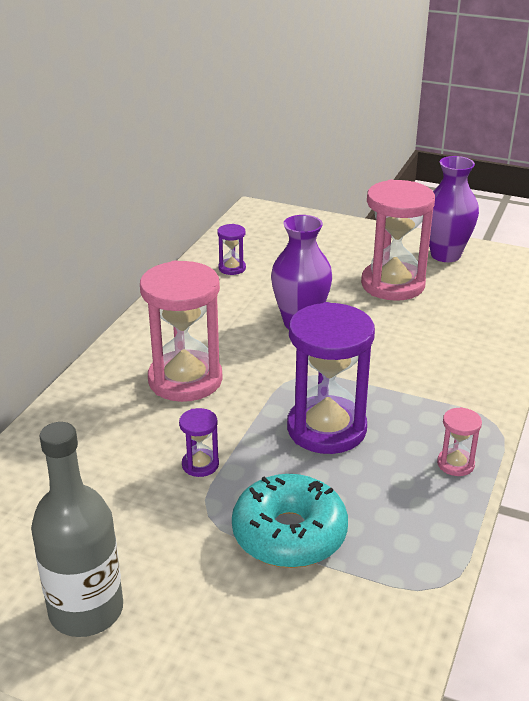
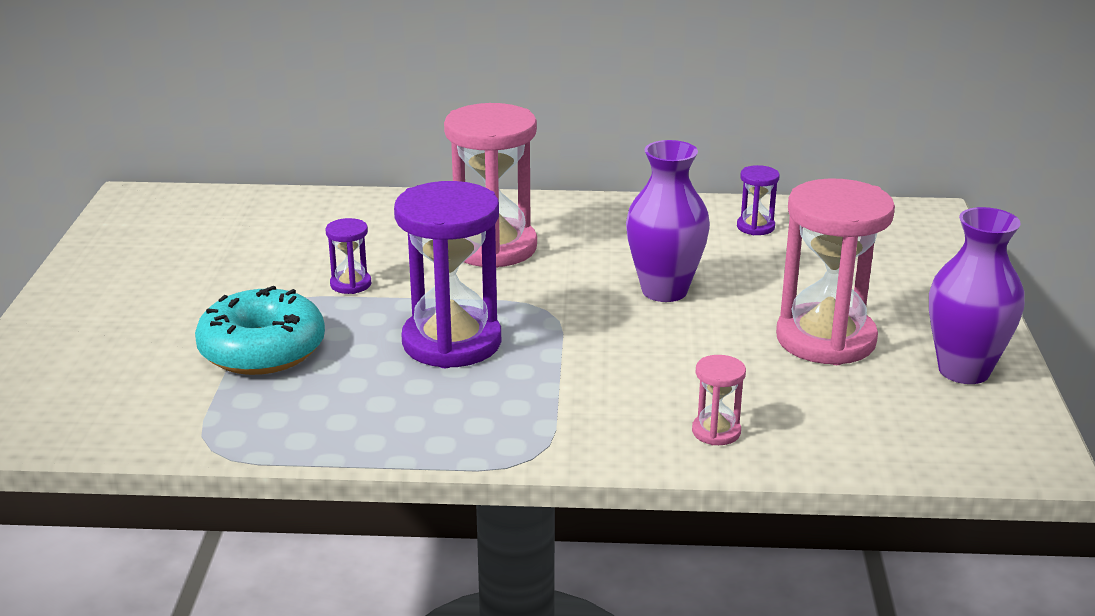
camera: 70 degrees right, 5 degrees down
grey bottle [31,422,123,637] -> none
pink hourglass [437,407,482,476] -> pink hourglass moved to [692,355,746,445]

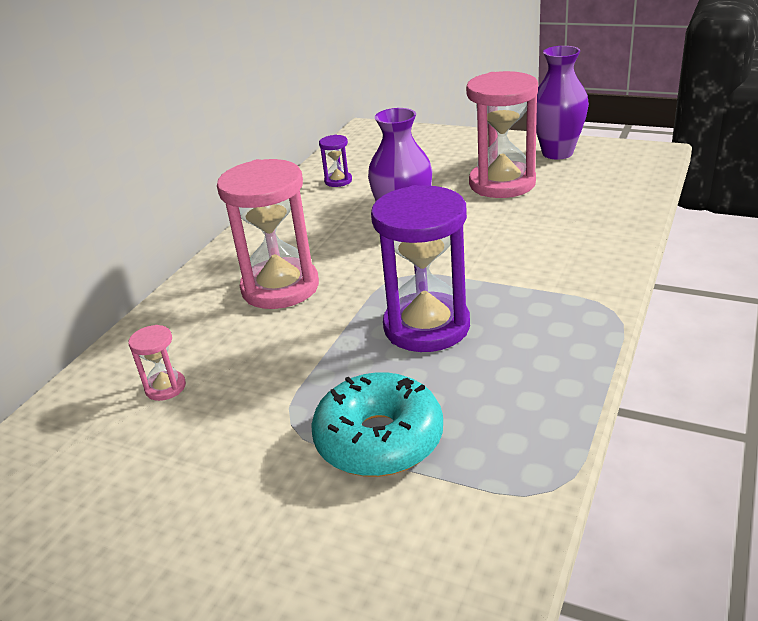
camera: 65 degrees left, 5 degrees up
purple hourglass [326,218,371,294] -> none
pink hourglass [692,355,746,445] -> pink hourglass moved to [129,325,186,401]

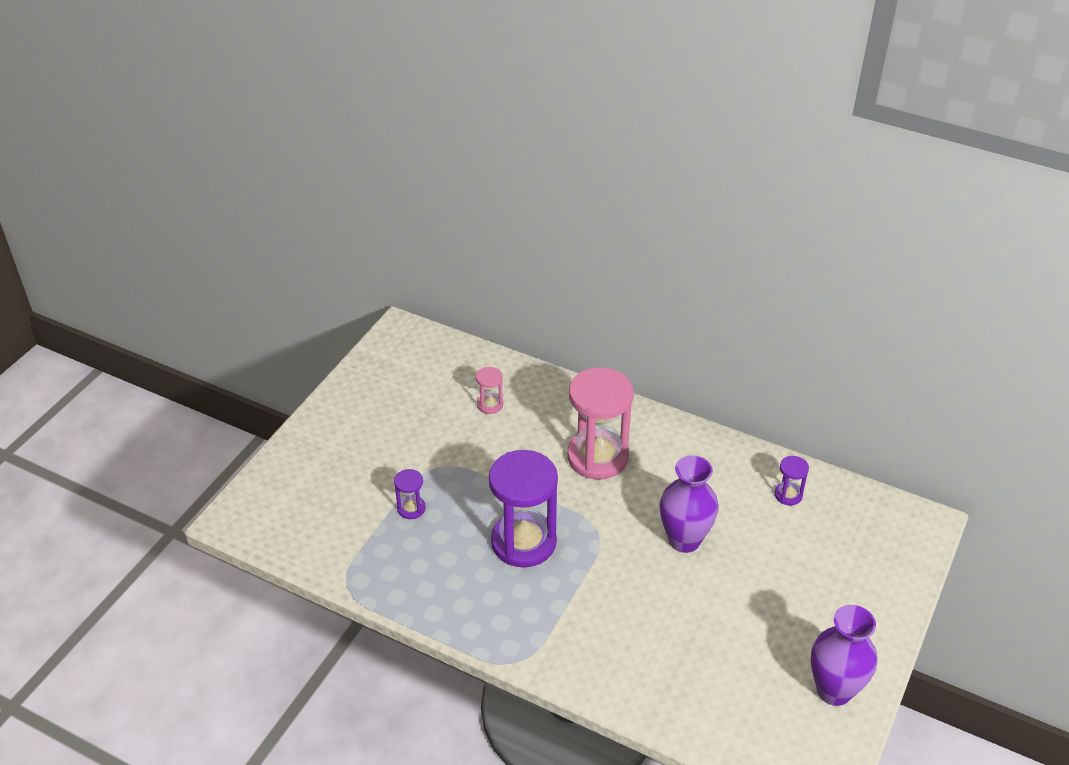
camera: 90 degrees right, 10 degrees up
turquoise donut [311,372,443,477] -> purple hourglass [394,469,426,519]
pink hourglass [466,71,538,198] -> none

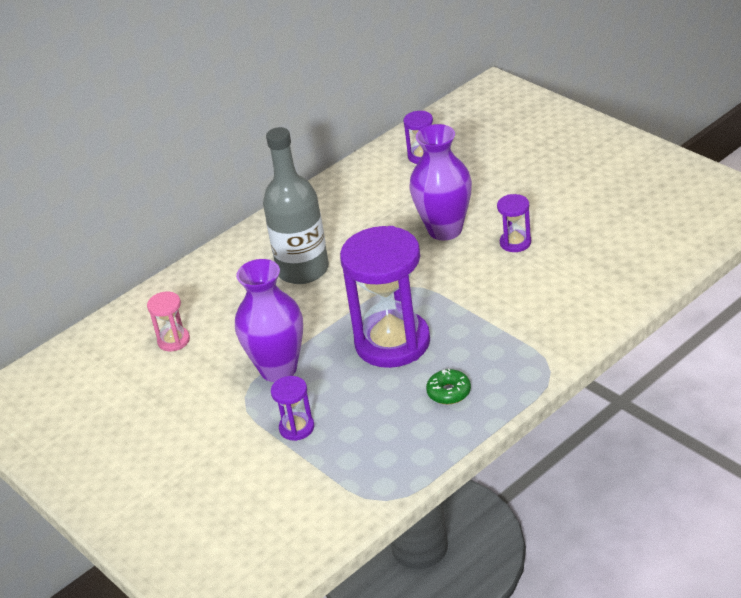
camera: 65 degrees left, 5 degrees down
pink hourglass [567,368,634,479] -> grey bottle [263,127,329,284]
purple vase [811,605,877,706] -> purple vase moved to [235,259,303,382]
none -> green donut [426,368,471,404]
none -> purple hourglass [497,194,531,252]

